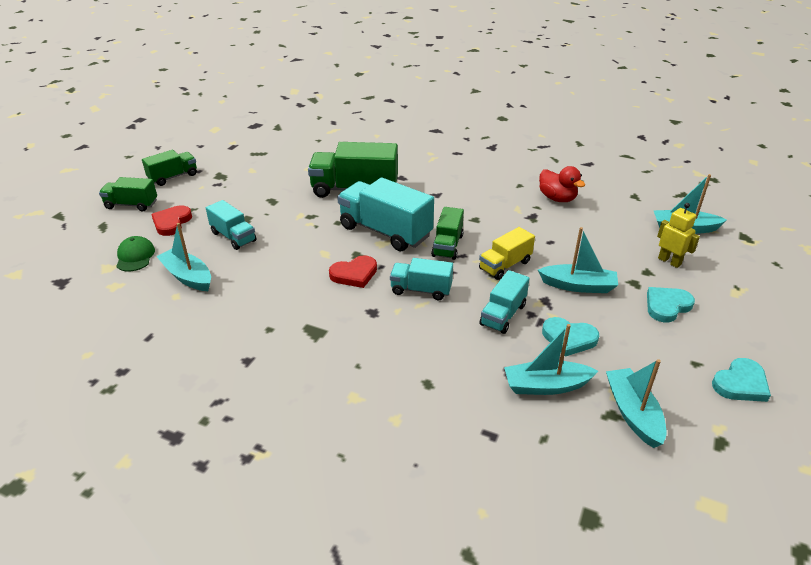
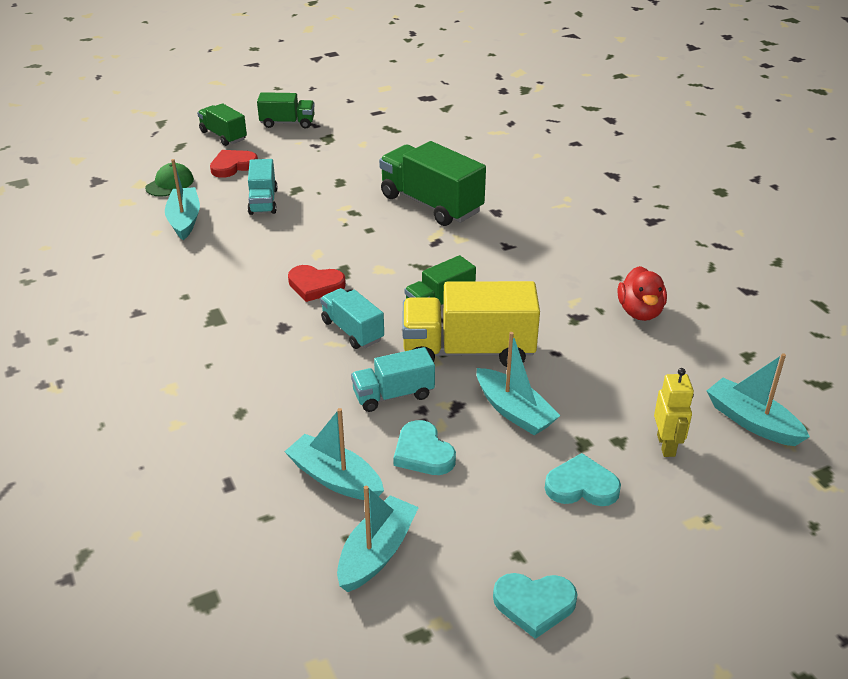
camera: 40 degrees right, 0 degrees up
turquoise truck [337,178,434,252] -> none
yellow truck [479,227,535,280] -> yellow truck [402,281,540,367], size x1.75

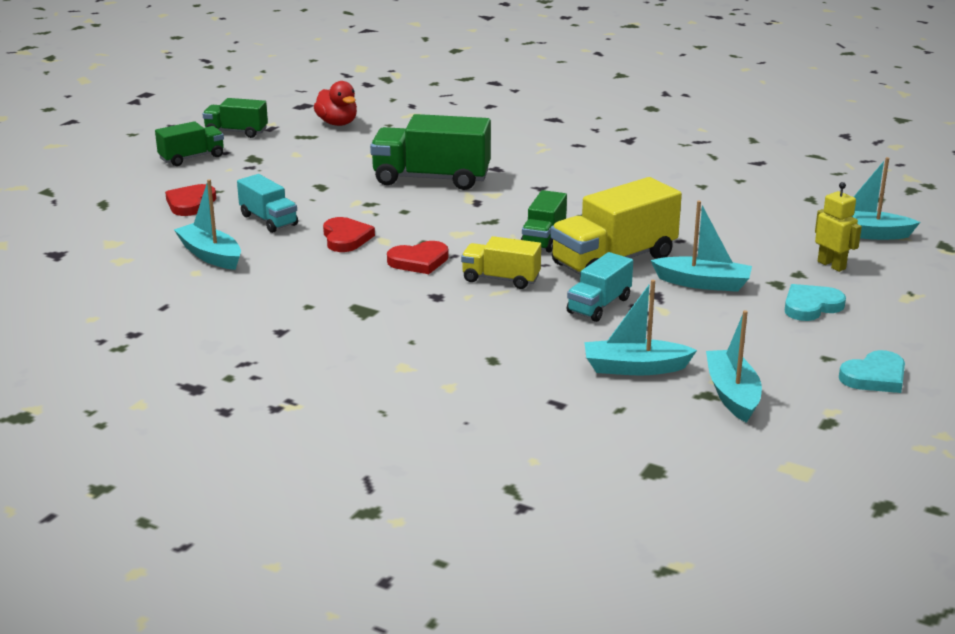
camera: 35 degrees left, 10 degrees down
green cap [145,163,194,197] -> none
green truck [197,103,247,146] -> green truck moved to [203,98,268,138]
turquoise truck [320,288,384,349] -> yellow truck [461,236,541,289]
turquoise heart [393,420,456,475] -> none
red duck [618,266,667,321] -> red duck moved to [314,81,357,126]
none -> red heart [323,217,375,252]

